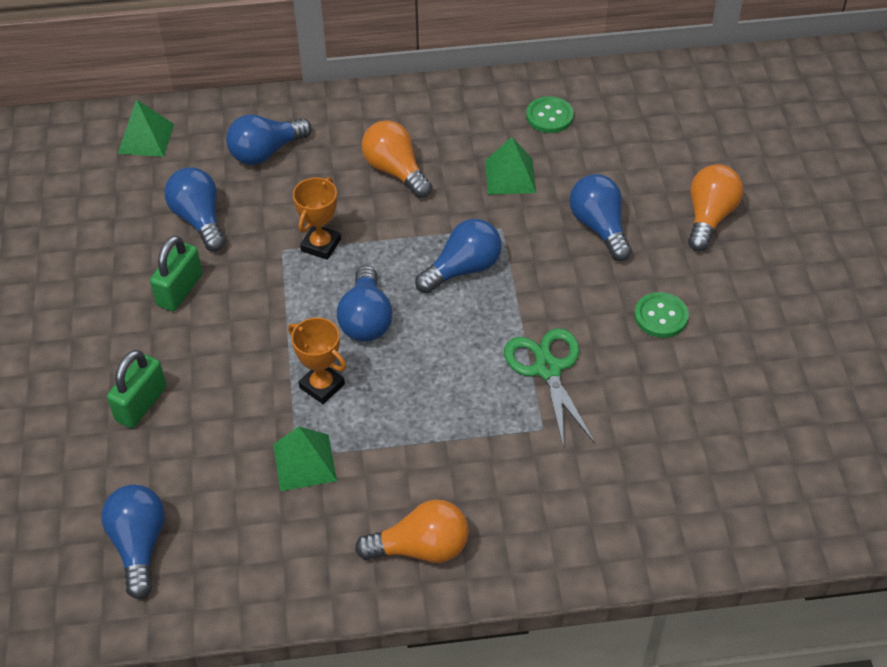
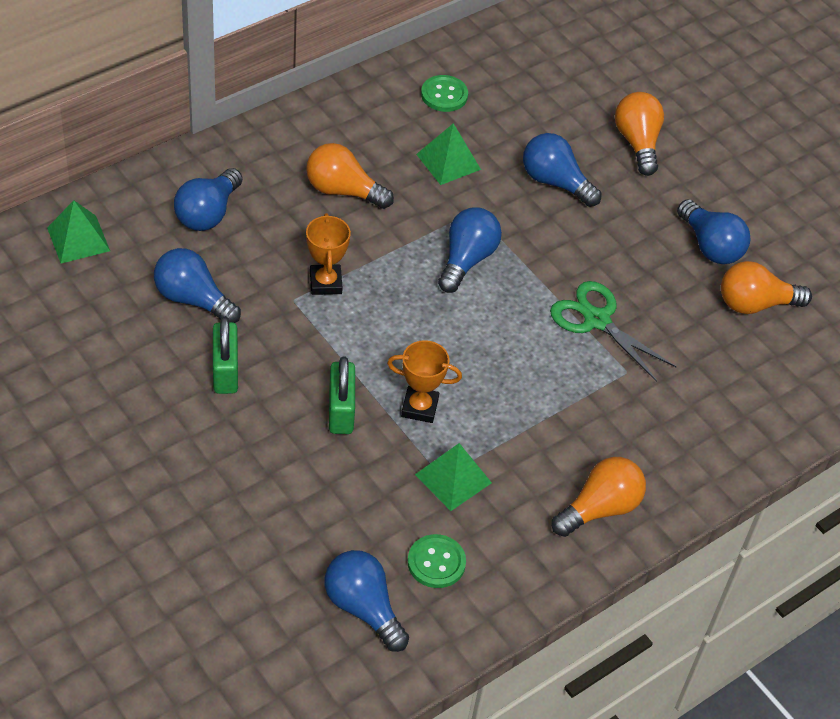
camera: 35 degrees left, 0 degrees up
green padlock [107,350,166,428] -> green padlock moved to [329,356,355,434]
blue light bulb [337,265,393,342] -> blue light bulb moved to [677,199,750,264]
green button [634,292,689,338] -> green button moved to [408,534,466,588]
none -> orange light bulb [721,261,812,314]

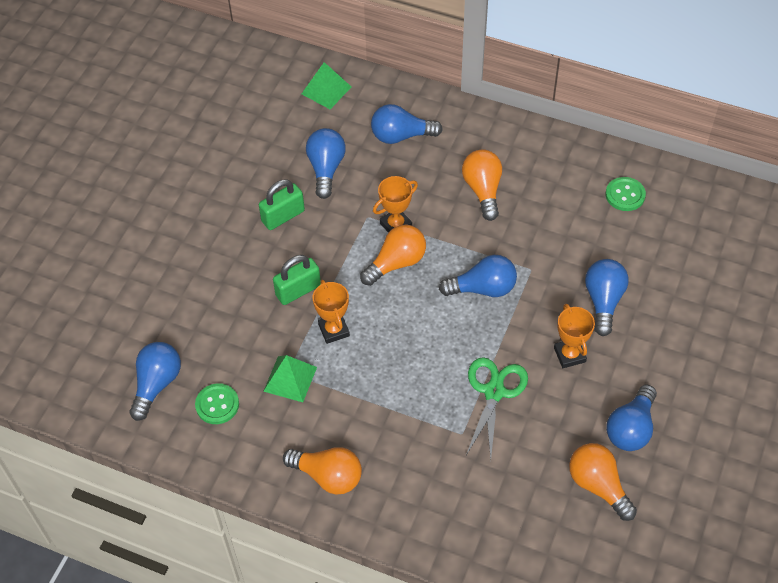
camera: 65 degrees right, 5 degrees up
green pyramid [416,123,481,185] -> none
orange light bulb [615,92,664,176] -> orange light bulb moved to [360,225,426,286]
none -> orange trophy [554,304,595,368]

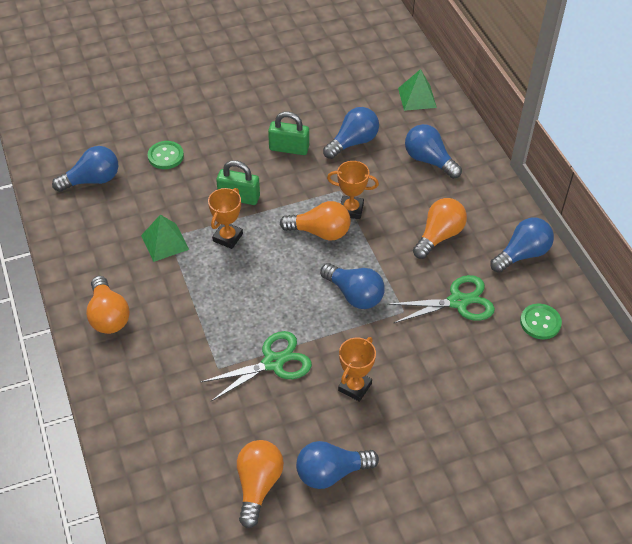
camera: 45 degrees right, 5 degrees down
green button [195,383,239,424] -> green button moved to [148,141,184,169]
blue light bulb [585,259,628,336] -> blue light bulb moved to [490,218,554,273]
none -> green scissors [387,275,495,323]

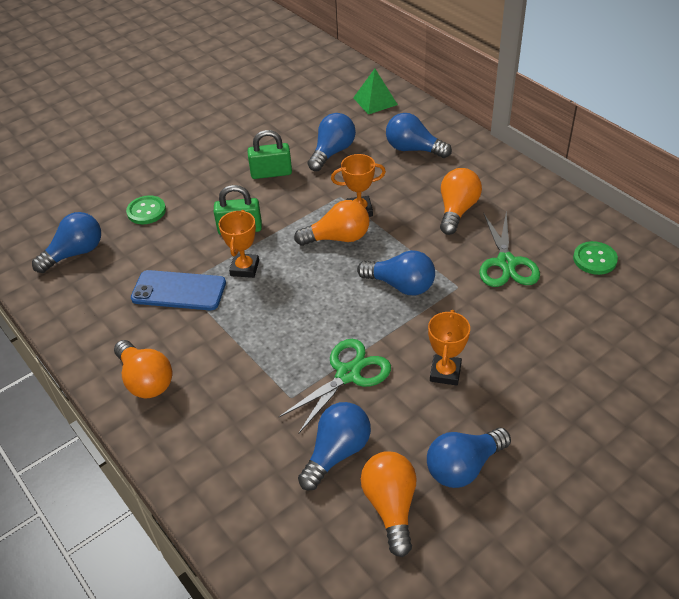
camera: 15 degrees left, 5 degrees down
green pyramid [141,215,189,262] -> blue phone [131,270,226,310]
green scissors [387,275,495,323] -> green scissors turned 120 degrees clockwise [479,212,540,287]
blue light bulb [490,218,554,273] -> blue light bulb moved to [298,402,371,490]

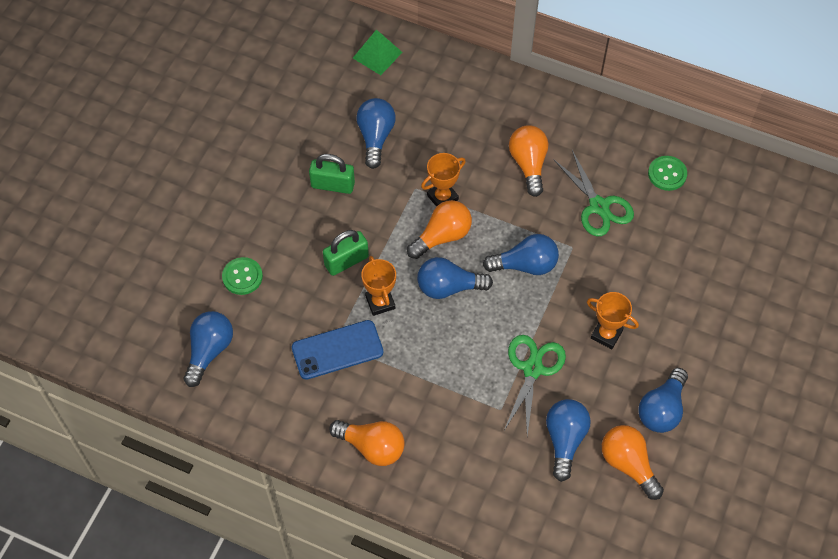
camera: 30 degrees left, 15 degrees up
green padlock [247,130,292,179] -> green padlock turned 45 degrees clockwise [309,154,355,194]
blue light bulb [386,113,452,158] -> blue light bulb moved to [417,257,493,299]
orange trophy [428,310,470,386] -> orange trophy turned 45 degrees counterclockwise [587,292,639,349]

